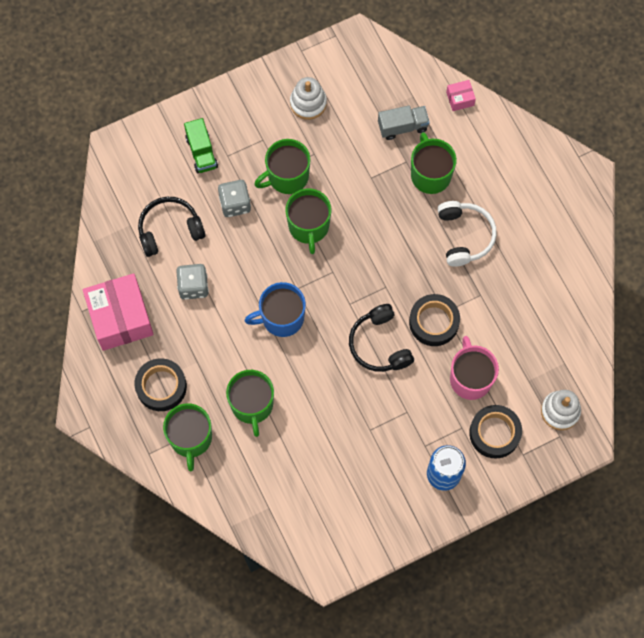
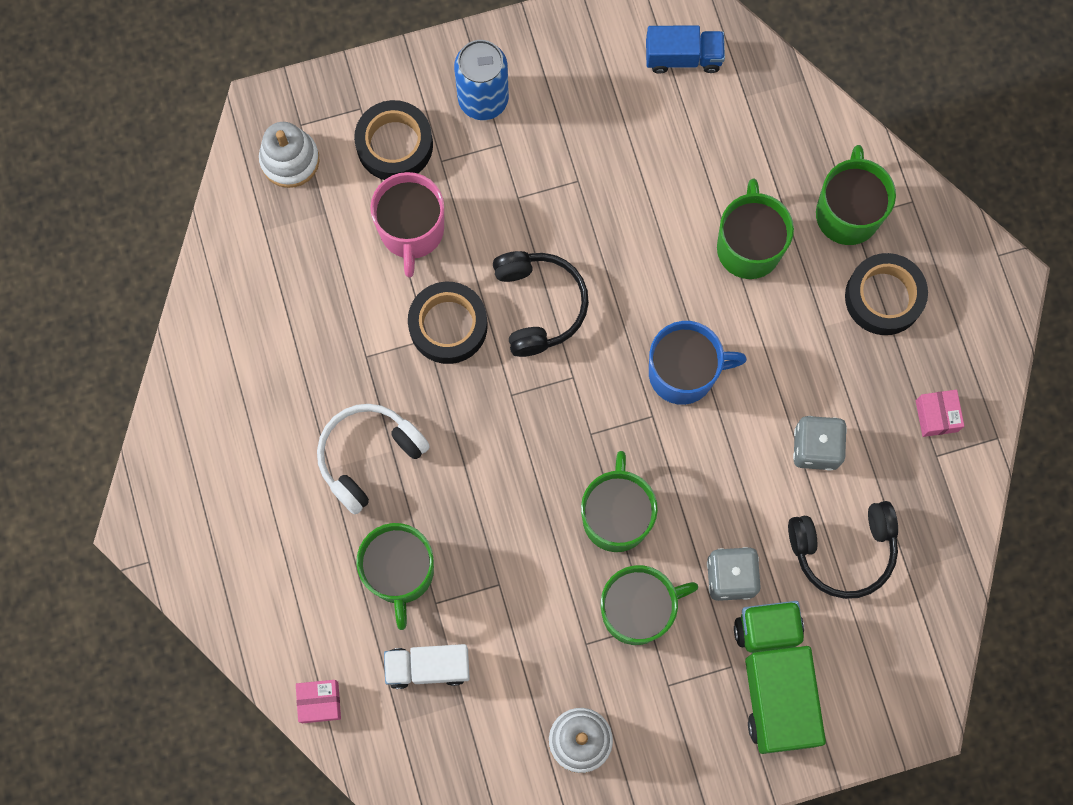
camera: 170 degrees left, 5 degrees up
pink box [83,273,154,351] -> pink box [916,390,964,437], size x0.43
green truck [184,118,218,173] -> green truck [734,601,826,754], size x1.72
grey truck [378,106,430,140] -> white truck [384,644,470,689]
white headphones [438,201,497,267] -> white headphones turned 45 degrees clockwise [317,404,430,514]
none -> blue truck [646,25,725,74]

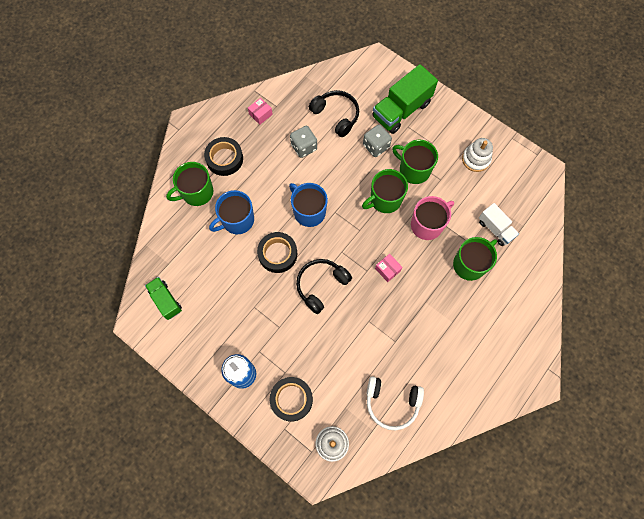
camera: 125 degrees left, 5 degrees down
pink box [296,680,341,723] -> pink box moved to [375,254,403,282]
white headphones [317,404,430,514] -> white headphones moved to [367,376,424,430]
pink mug [370,172,444,277] -> pink mug moved to [411,196,454,240]
black tape [408,282,488,364] -> black tape moved to [257,232,297,273]
blue truck [646,25,725,74] -> green truck [145,277,182,320]
green mug [717,179,794,279] -> blue mug [209,190,254,234]

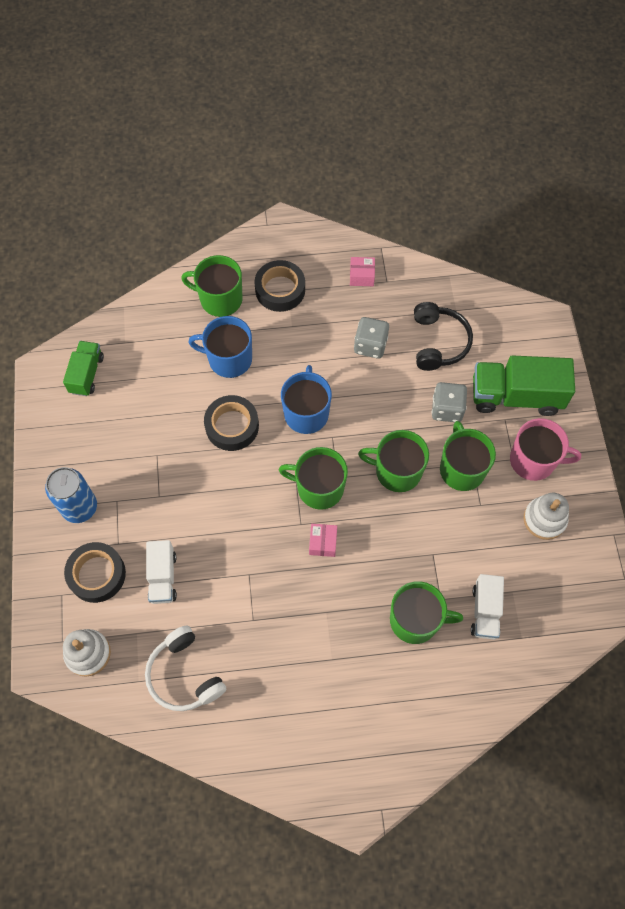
camera: 45 degrees right, 5 degrees down
black headphones [296,259,352,314] -> none
pink mug [411,196,454,240] -> pink mug moved to [510,418,581,481]
none -> white truck [146,540,177,604]
none -> green mug [279,447,348,510]

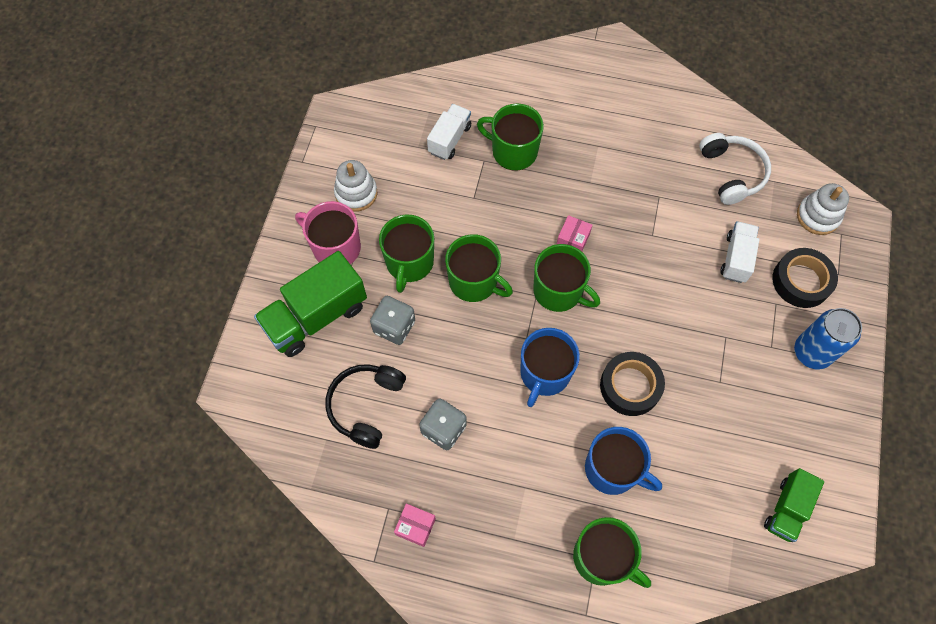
camera: 160 degrees left, 0 degrees up
black tape [255,260,305,312] -> none
green truck [473,355,575,416] -> green truck turned 120 degrees clockwise [254,251,367,357]

